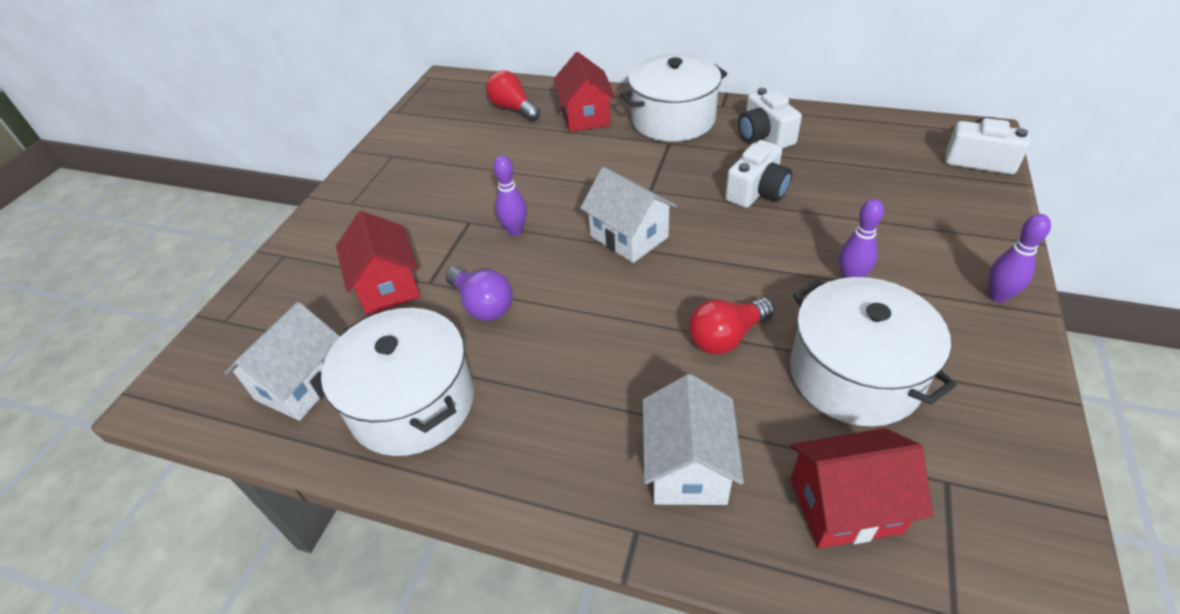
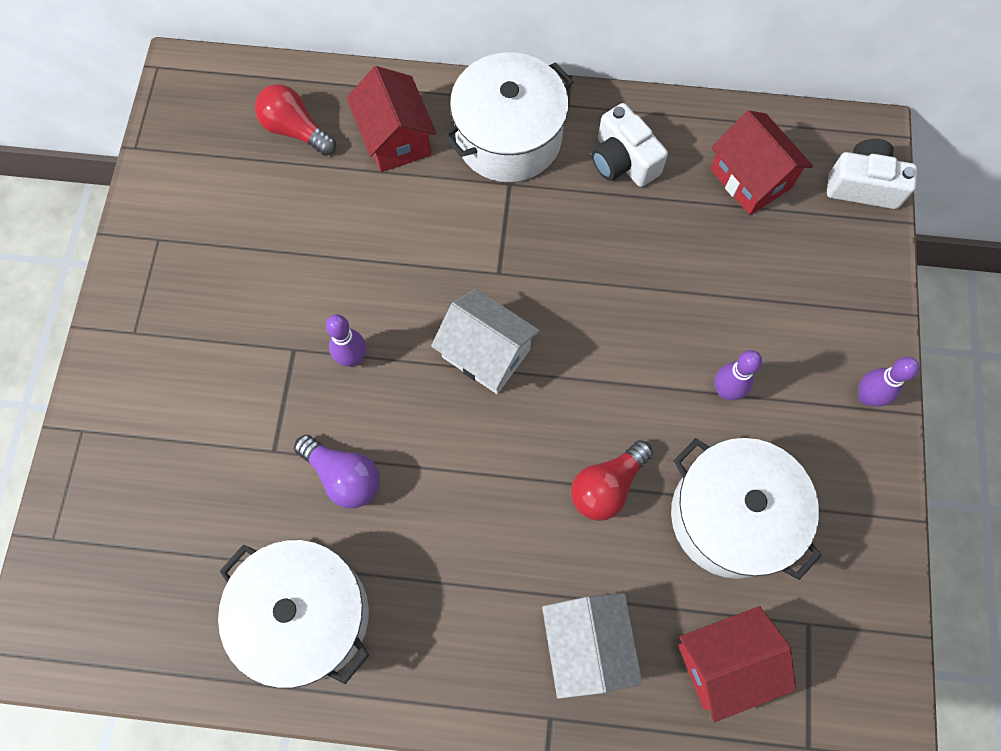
camera: 15 degrees left, 25 degrees up
white house [224,302,341,421] -> none
red house [336,211,421,315] -> red house moved to [710,110,813,215]
white camera [725,140,792,208] -> none

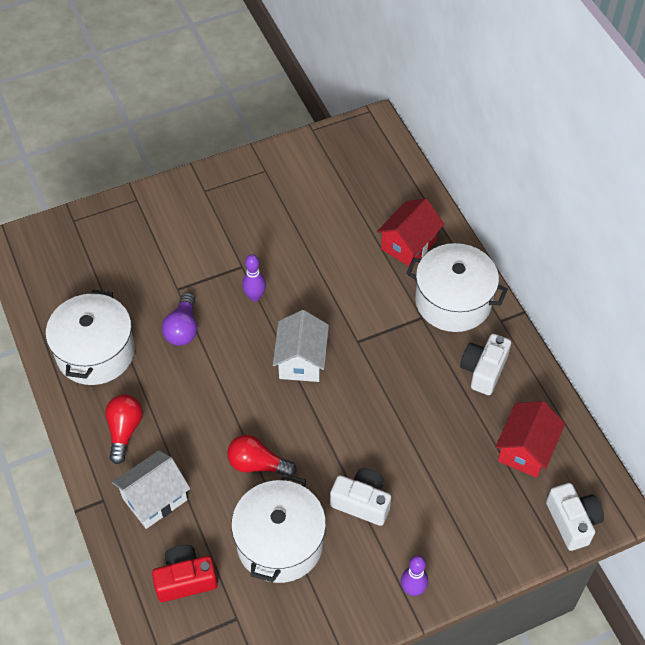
camera: 60 degrees right, 15 degrees down
red light bulb [255,84,336,156] -> red light bulb moved to [105,394,143,464]
red house [678,606,796,722] -> red camera [152,545,218,602]
purple bowling pin [715,350,762,400] -> white camera [330,468,391,526]

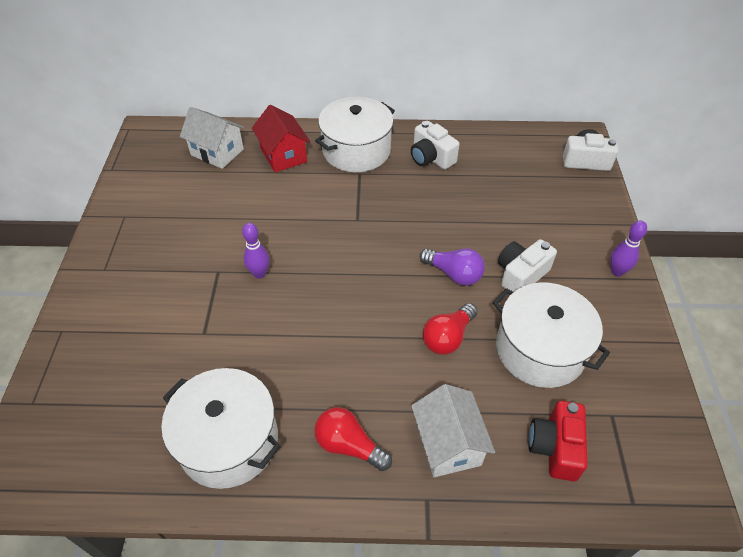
camera: 65 degrees left, 5 degrees down
purple light bulb [162,293,197,346] -> purple light bulb moved to [419,248,485,286]
white house [273,310,329,382] -> white house moved to [180,107,244,169]
red house [495,401,565,478] -> none

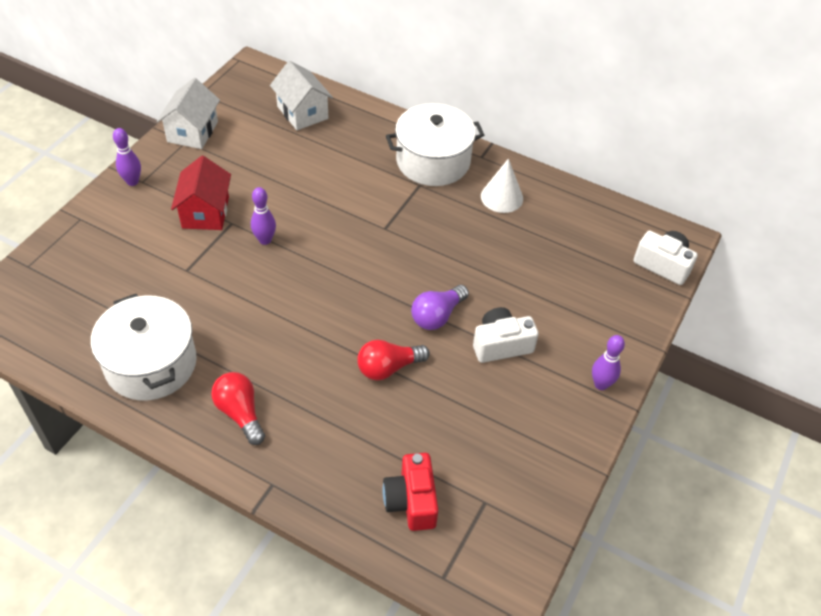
camera: 25 degrees right, 0 degrees up
red house [252,105,310,172] -> red house moved to [171,156,231,230]
white camera [411,121,459,169] -> white cone [481,158,523,213]
white house [411,384,495,477] -> white house moved to [157,78,220,149]
purple light bulb [419,248,485,286] -> purple light bulb turned 75 degrees clockwise [411,285,469,330]
white pot [493,282,610,388] -> none
red camera [528,401,588,481] -> red camera turned 45 degrees counterclockwise [382,453,439,531]
none -> purple bowling pin [113,128,141,186]

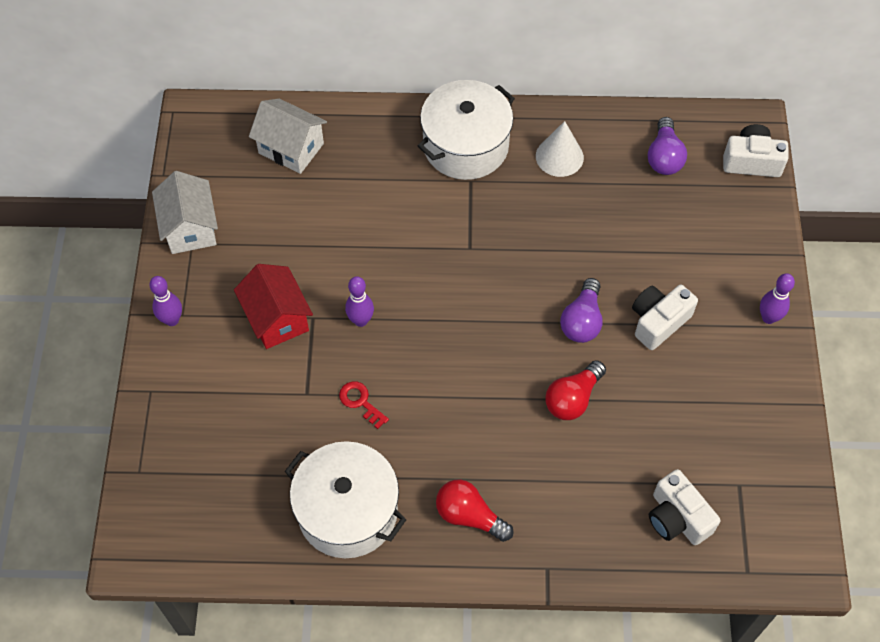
camera: 25 degrees left, 10 degrees up
red camera [382,453,439,531] -> white camera [649,469,720,545]
none -> red key [339,381,389,429]
none -> purple light bulb [648,117,687,175]

